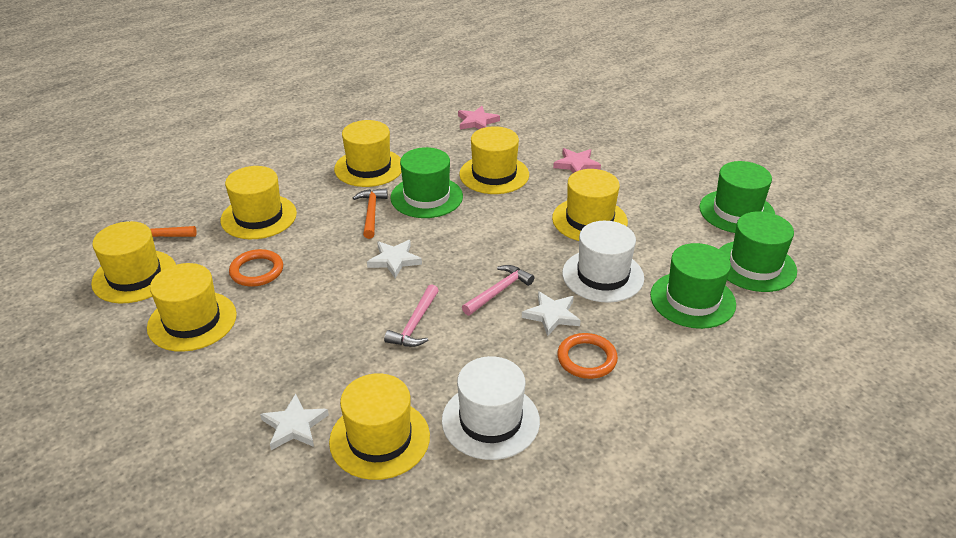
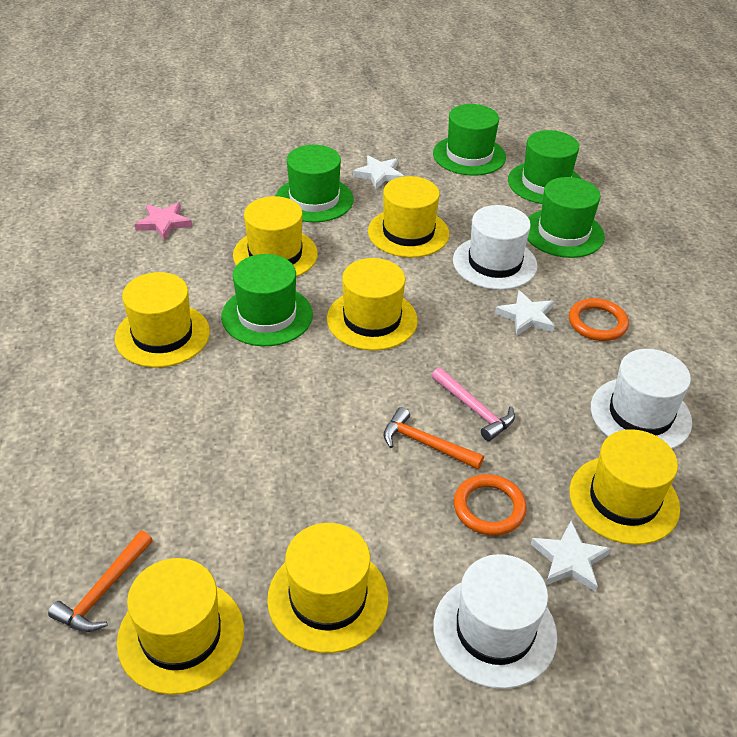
camera: 60 degrees left, 5 degrees up
yellow hat [220,166,297,239] -> yellow hat moved to [327,258,418,351]
orange ring [229,249,283,287] -> orange ring moved to [454,474,527,536]
orange hammer [353,189,388,239] -> orange hammer moved to [383,407,484,469]
white star [367,240,422,278] -> white star moved to [353,155,404,189]
pink hammer [462,265,534,316] -> none
pink star [553,148,601,173] -> green hat [276,145,354,222]
none -> white hat [433,554,557,689]

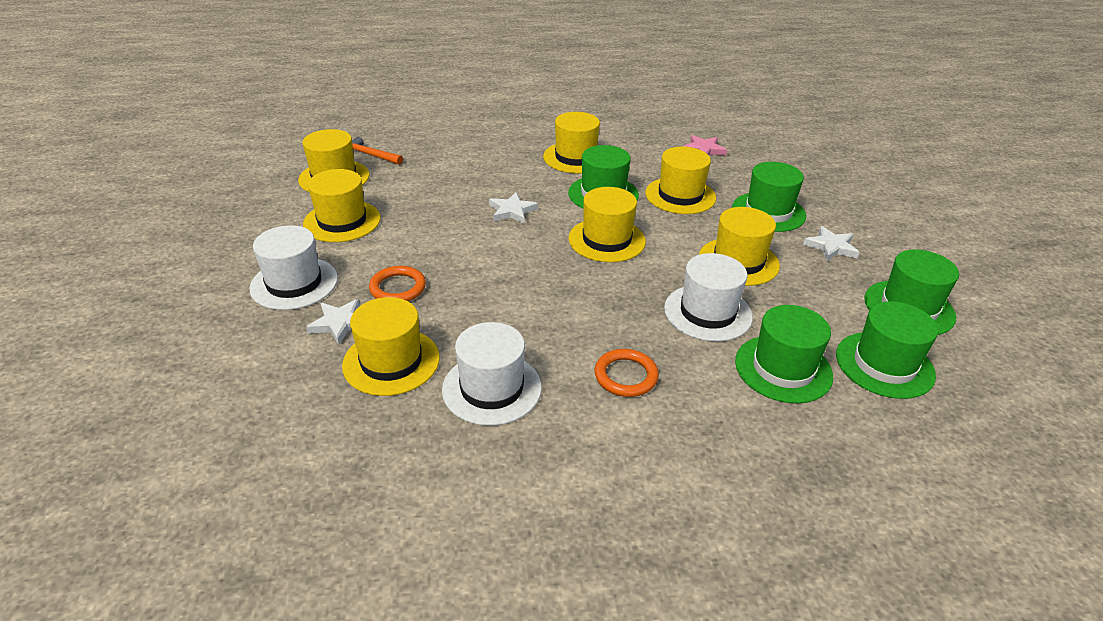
camera: 90 degrees right, 5 degrees down
orange hammer [383,407,484,469] -> none
pink hammer [432,367,515,441] -> none
white star [495,290,554,336] -> white star moved to [489,192,538,224]

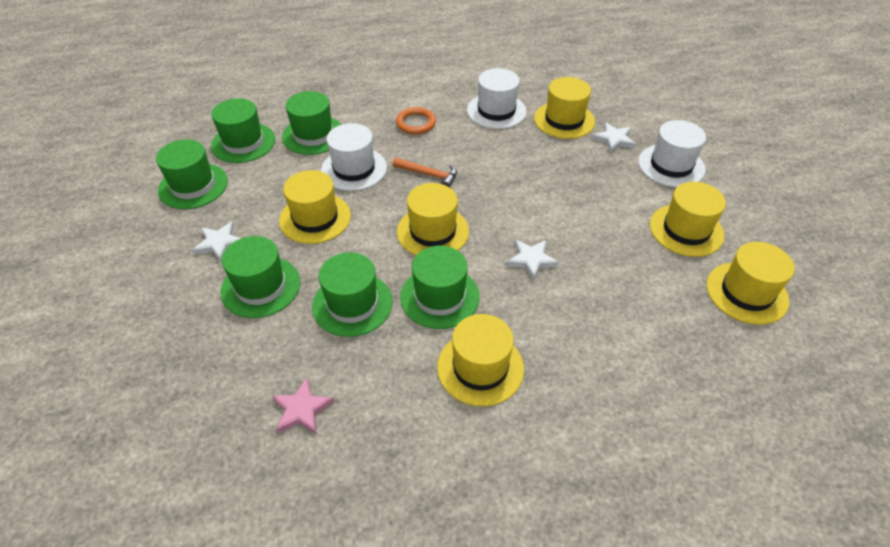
camera: 175 degrees right, 10 degrees up
orange hammer [352,137,403,165] -> orange hammer moved to [393,158,457,187]
orange ring [369,266,426,301] -> none
yellow hat [645,147,716,214] -> green hat [312,252,393,337]

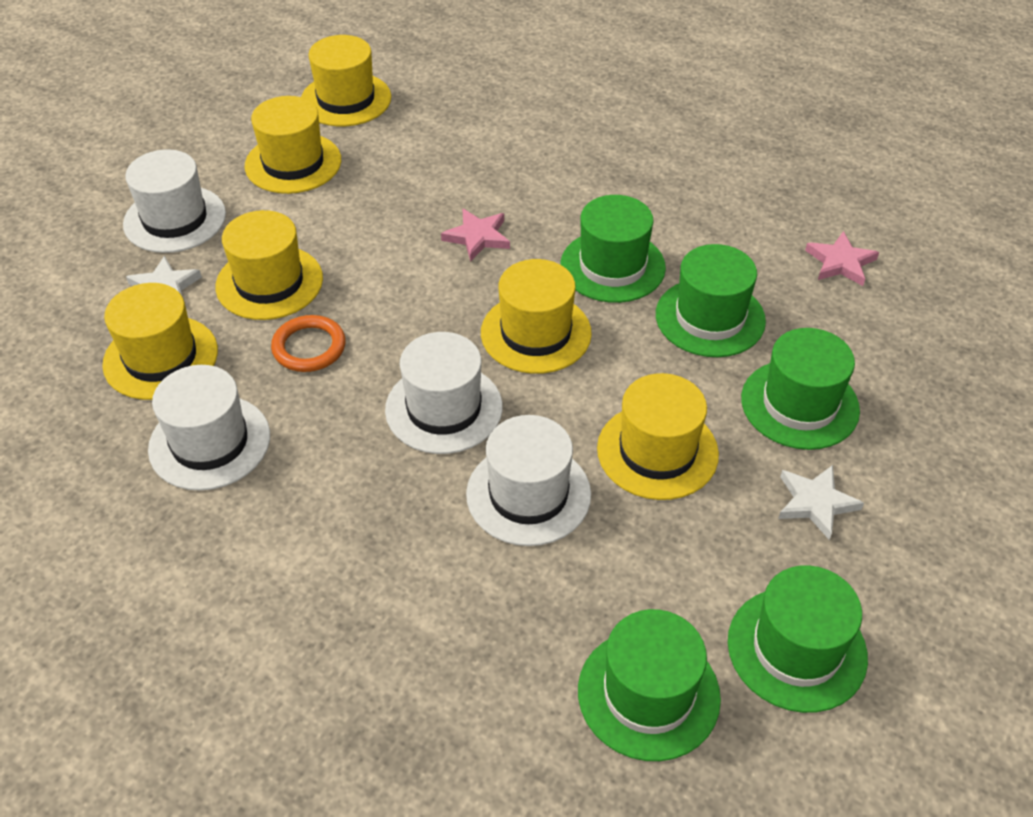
camera: 135 degrees left, 0 degrees up
green hat [282,91,342,155] -> none
orange hammer [393,158,457,187] -> white hat [385,332,503,454]
orange ring [396,107,436,134] -> orange ring moved to [271,315,346,372]
yellow hat [437,314,524,406] -> yellow hat moved to [215,210,323,320]
white star [506,240,559,281] -> pink star [441,209,510,262]

